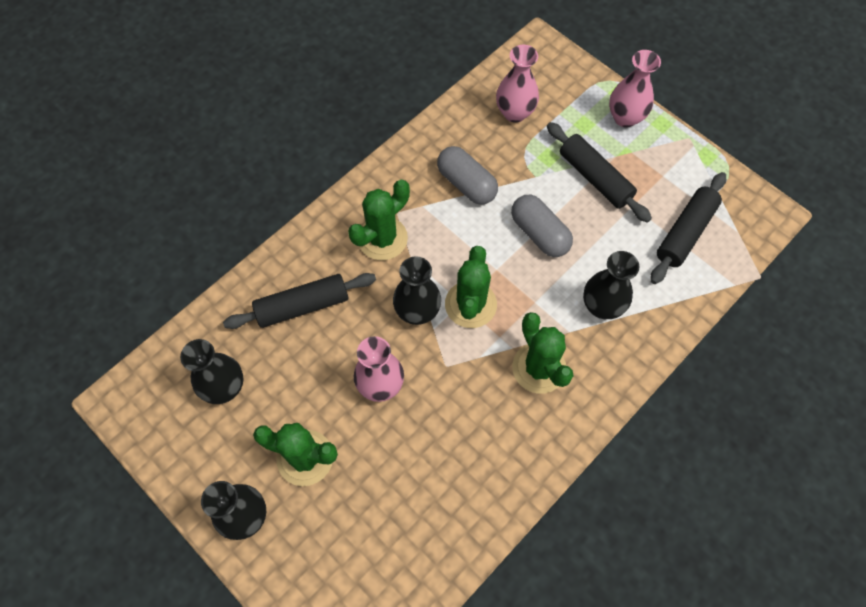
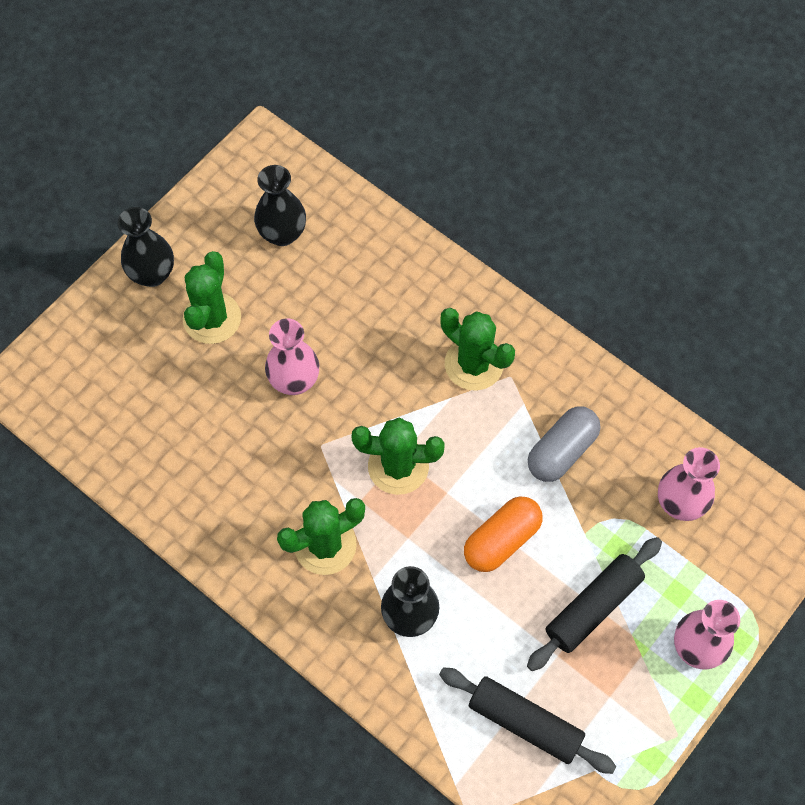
camera: 85 degrees right, 0 degrees up
black rolling pin [223,273,376,329] -> none
black vase [393,256,441,325] -> none
grey capsule [511,195,573,257] -> orange capsule [464,496,542,572]

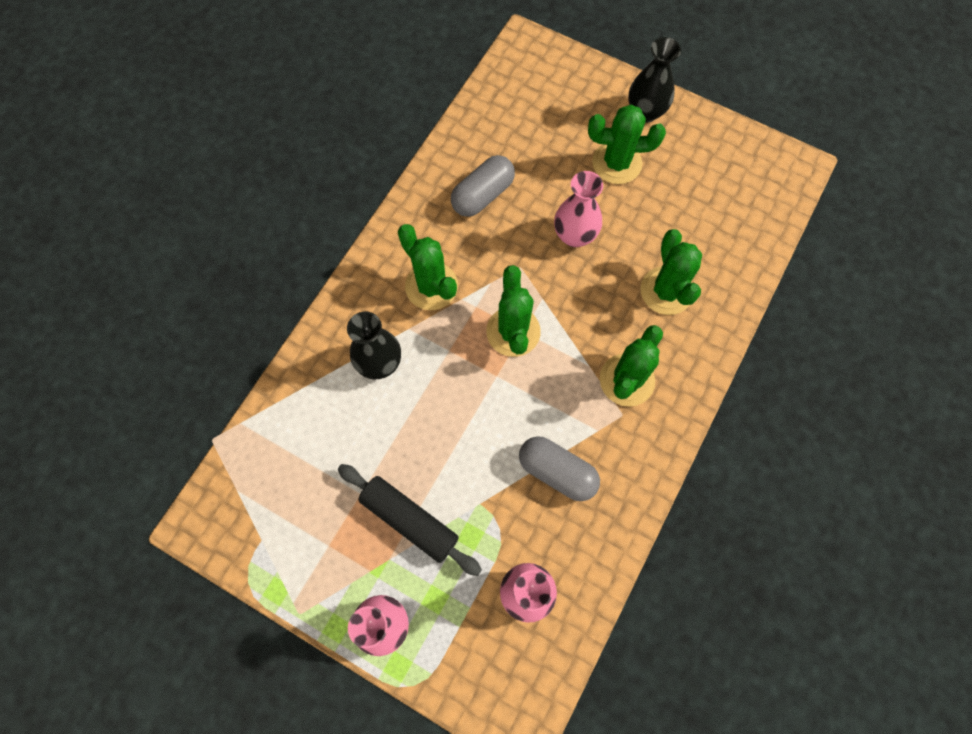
camera: 80 degrees right, 5 degrees up
black vase [254,165,306,246] -> none
black rolling pin [439,667,616,774] -> none
orange capsule [464,496,542,572] -> none
none -> grey capsule [451,155,515,217]
none -> green cactus [640,229,702,315]

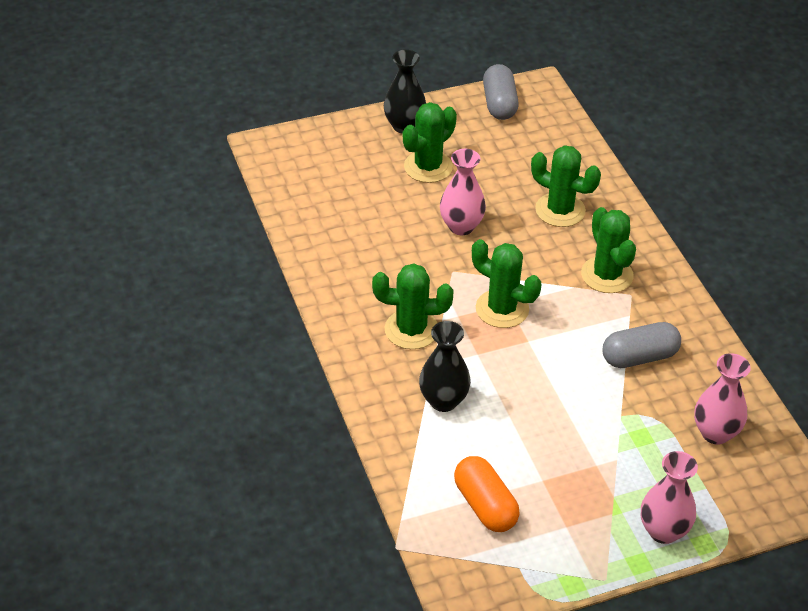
camera: 50 degrees left, 25 degrees down
black rolling pin [338,464,482,576] -> none
grey capsule [451,155,515,217] -> grey capsule moved to [483,64,519,120]
none -> orange capsule [454,456,520,532]

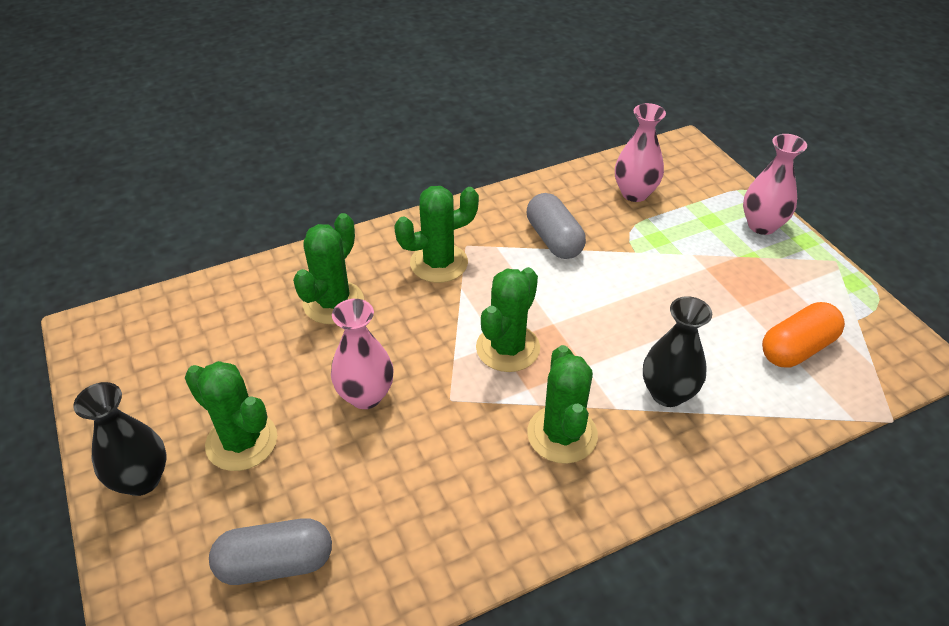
camera: 95 degrees left, 0 degrees up
grey capsule [483,64,519,120] -> grey capsule moved to [209,518,332,585]

